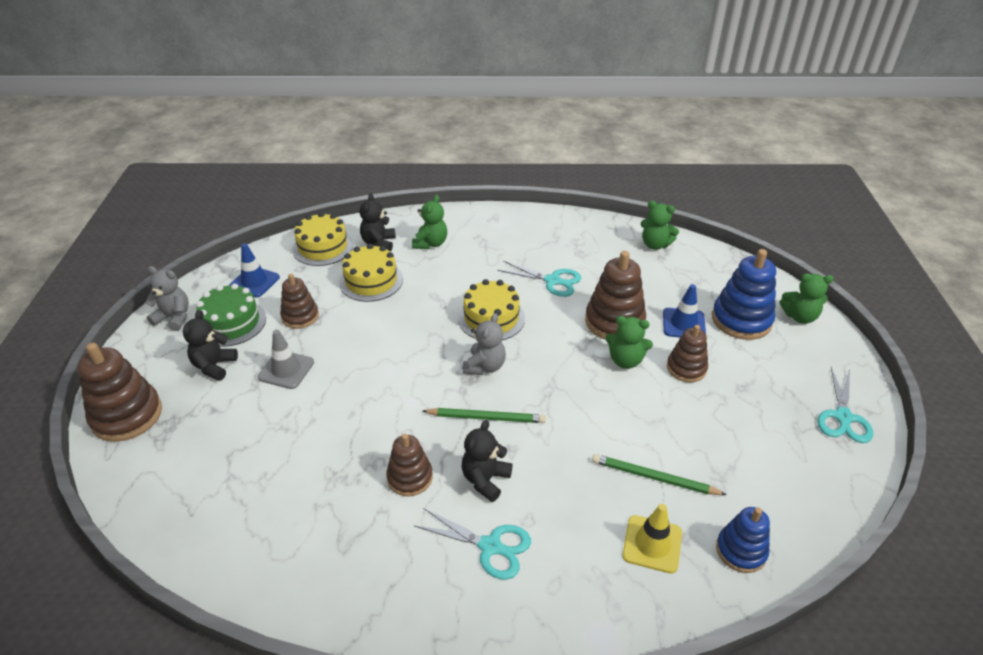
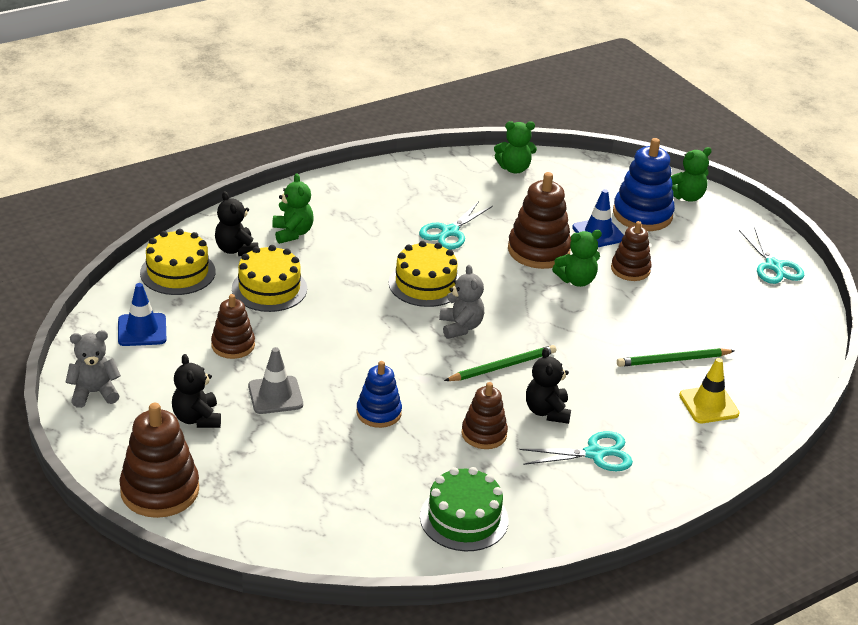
camera: 35 degrees left, 5 degrees down
green cake [196,283,266,347] -> green cake moved to [420,467,509,551]
turquoise scissors [497,261,581,297] -> turquoise scissors turned 135 degrees clockwise [419,201,493,249]
blue stacking toy [716,507,770,573] -> blue stacking toy moved to [356,361,402,428]

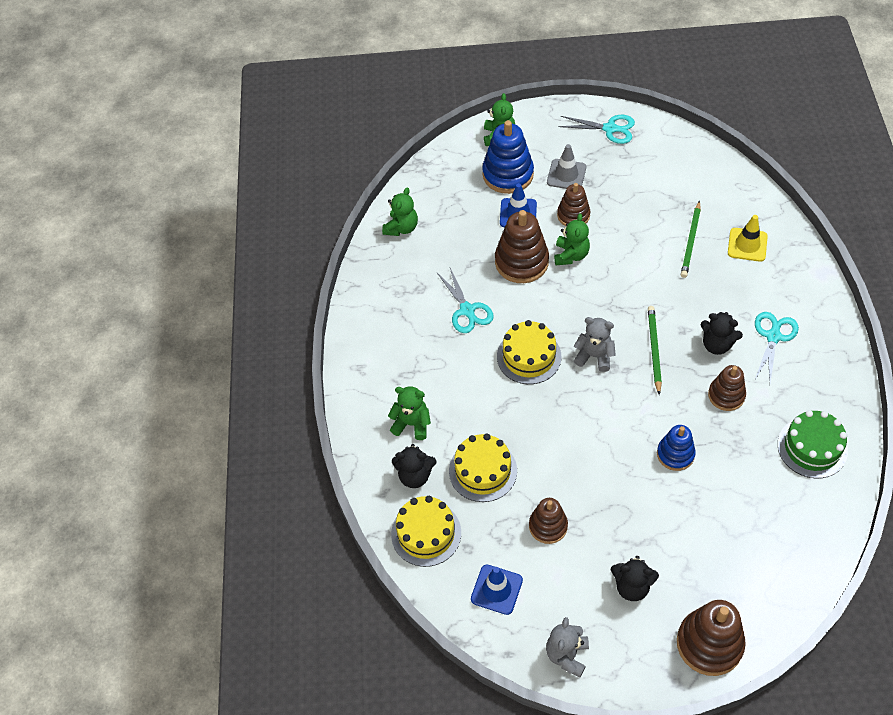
camera: 55 degrees left, 20 degrees up
grey traffic cone [248,347,303,414] -> grey traffic cone moved to [547,144,586,189]

